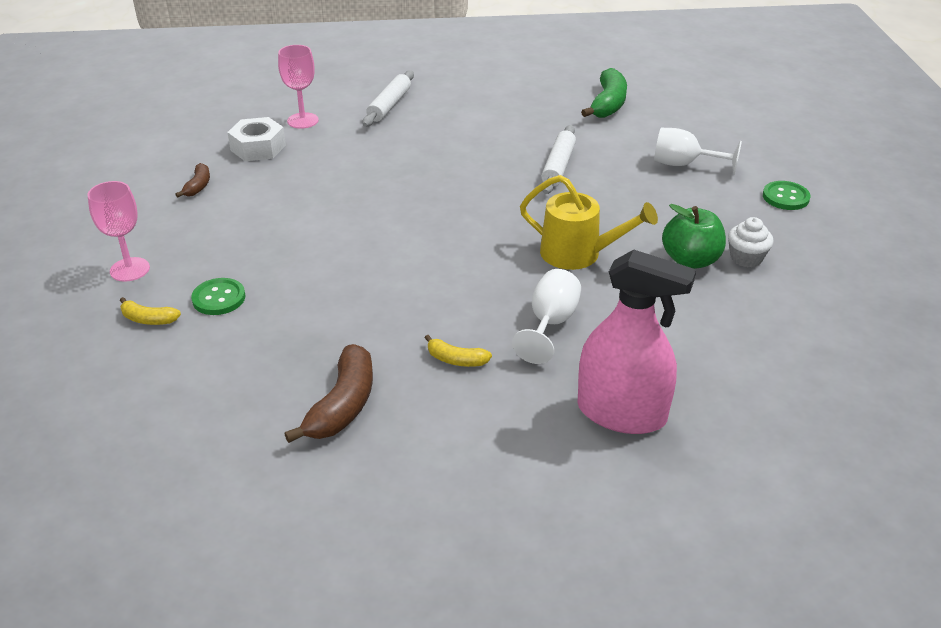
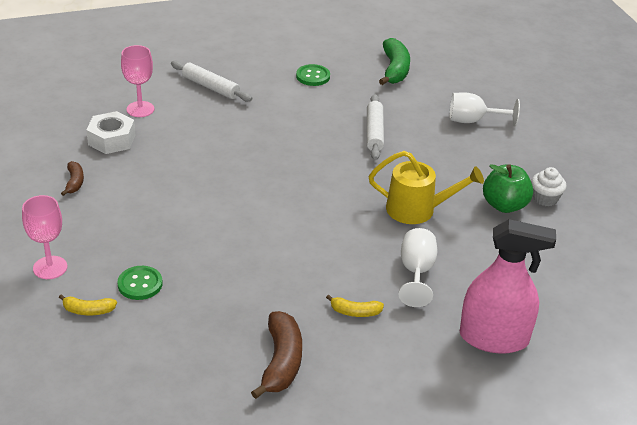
camera: 15 degrees left, 0 degrees up
white rolling pin [362,70,414,127] -> white rolling pin turned 60 degrees counterclockwise [171,61,252,102]
green button [763,181,810,210] -> green button moved to [296,64,330,86]

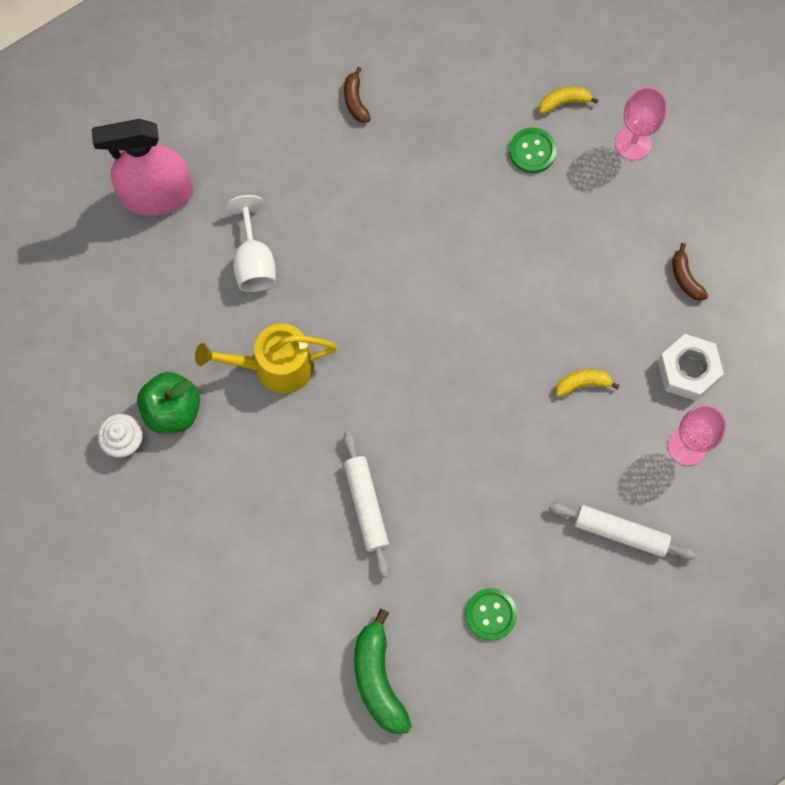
camera: 165 degrees right, 35 degrees up
brown banana [251,311,302,399] -> brown banana [344,67,371,123], size x0.54
yellow banana [326,295,384,317] -> yellow banana moved to [556,370,620,396]
white goblet [450,92,520,127] -> none

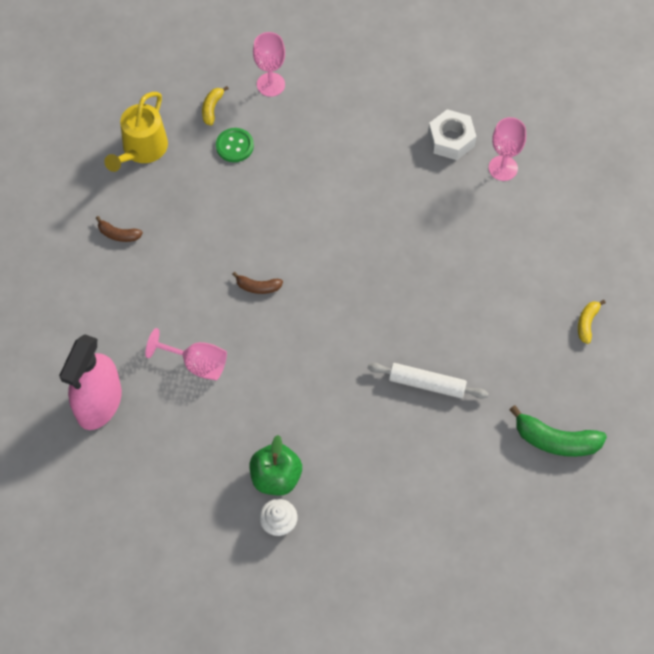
camera: 60 degrees left, 10 degrees down
yellow watering can [195,324,338,393] -> yellow watering can moved to [104,92,168,172]
white goblet [226,195,276,292] -> pink goblet [145,328,227,380]
green button [465,588,517,641] -> none
white rolling pin [549,502,697,560] -> none
yellow banana [556,370,620,396] -> yellow banana moved to [578,300,606,344]
brown banana [672,243,709,301] -> brown banana moved to [232,272,283,294]

